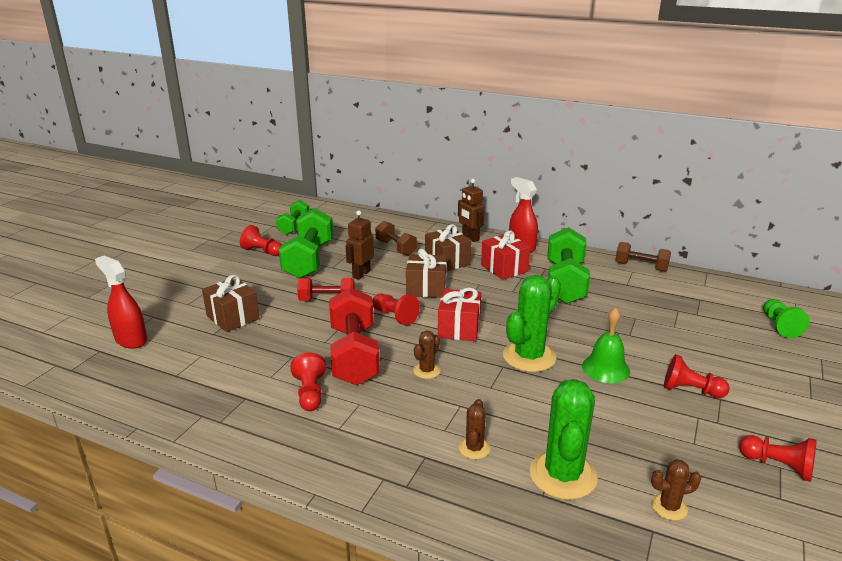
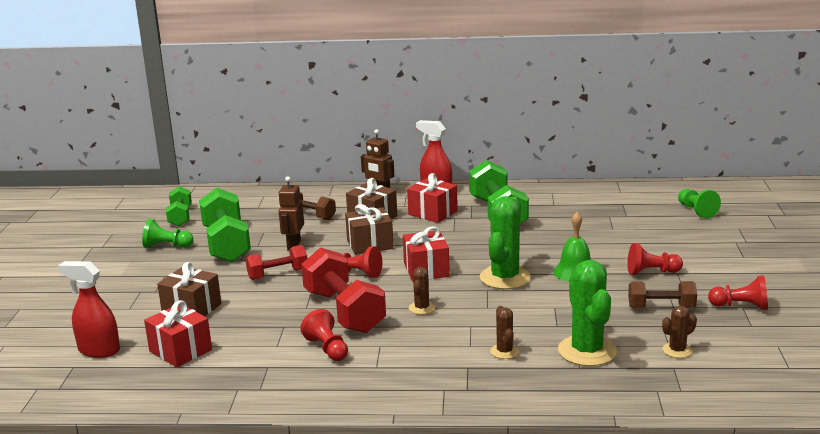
camera: 20 degrees left, 5 degrees down
red pawn [240,225,282,256] -> green pawn [142,219,193,248]
brown dumbbell [615,242,671,271] -> brown dumbbell moved to [628,281,697,308]
none -> red gift [144,300,212,367]

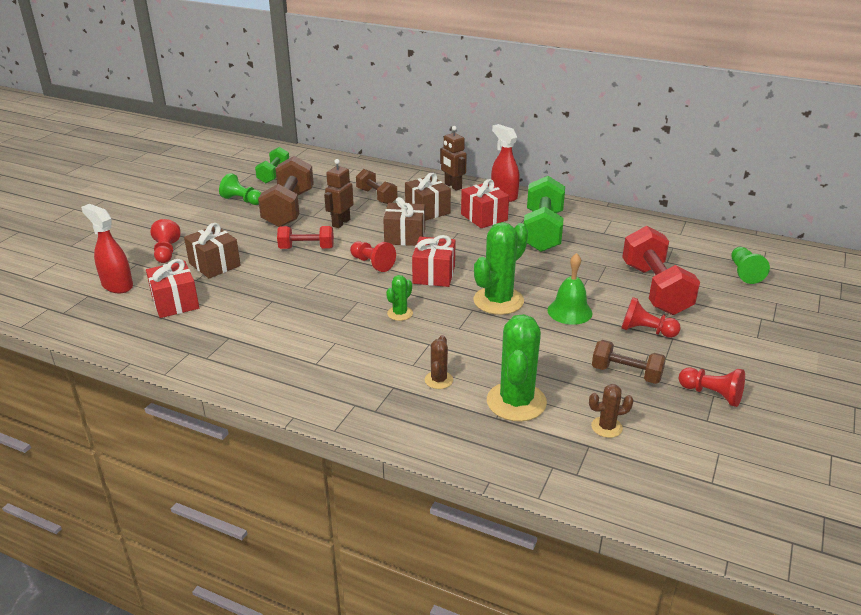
camera: 20 degrees right, 10 degrees up
green dumbbell [199,188,251,262] -> brown dumbbell [258,156,314,227]
red pawn [300,309,348,361] -> red pawn moved to [150,219,181,263]
red dumbbell [301,247,386,333] -> red dumbbell moved to [622,226,700,315]
brown cactus [409,267,435,315] -> green cactus [386,275,413,321]

